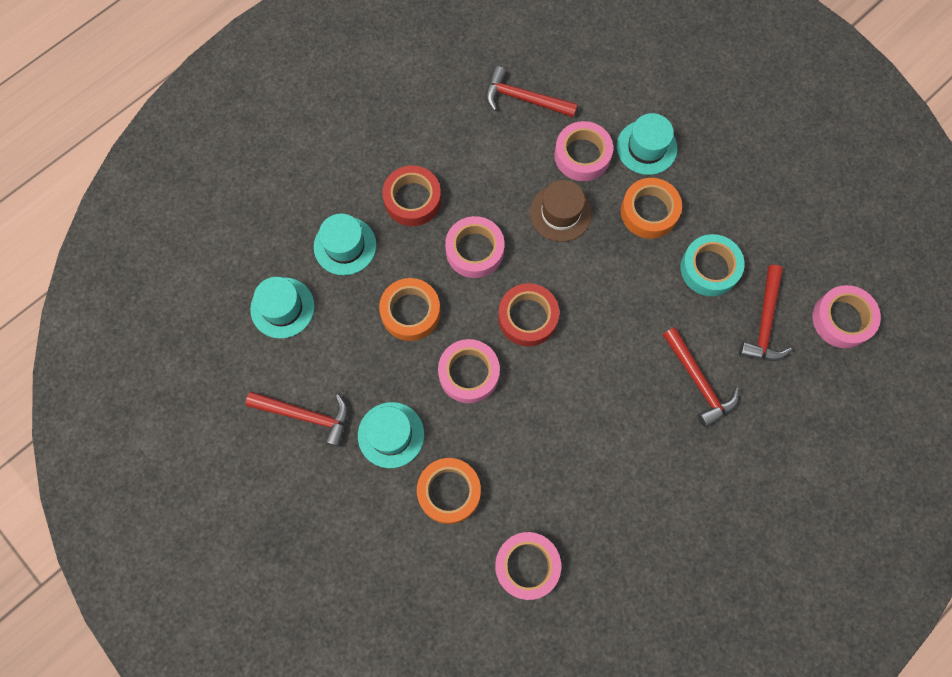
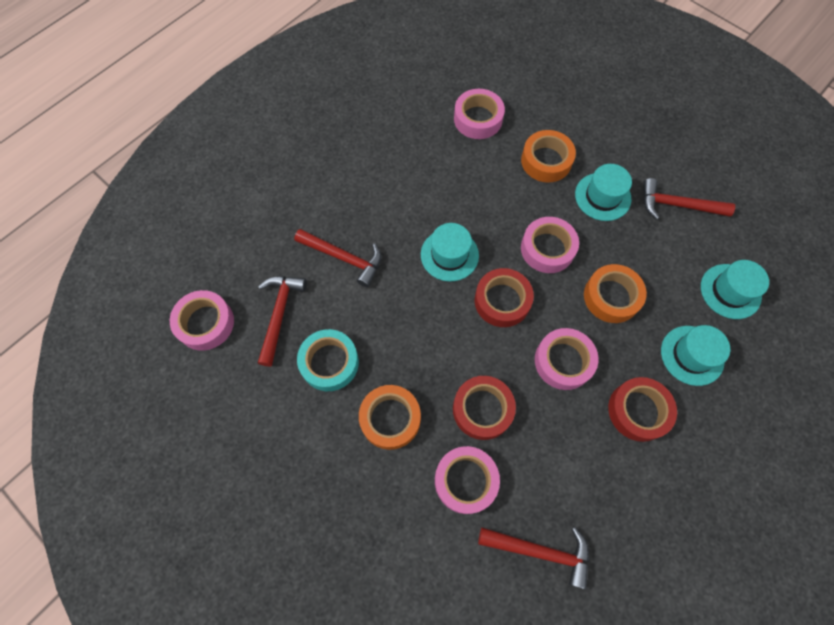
camera: 175 degrees right, 5 degrees down
brown hat [530,180,592,242] -> red tape [453,376,516,440]
turquoise hat [617,113,677,175] -> turquoise hat moved to [421,223,479,281]
red hammer [663,327,739,428] -> red hammer turned 150 degrees clockwise [294,229,382,287]

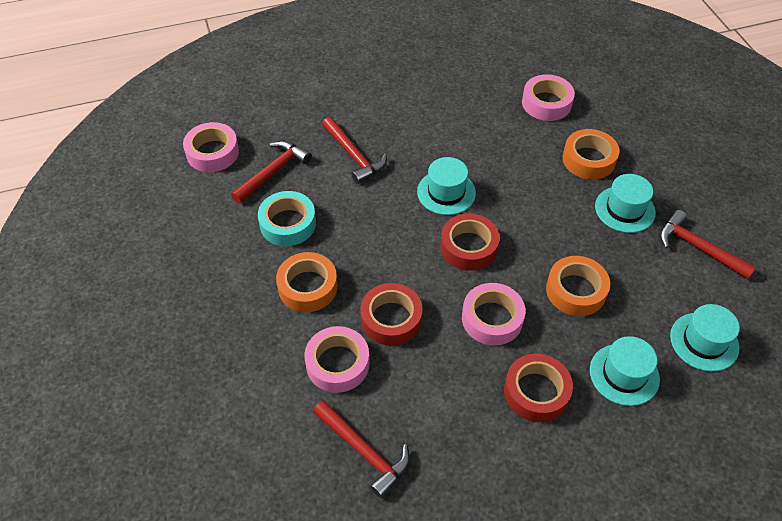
camera: 30 degrees right, 15 degrees down
pink tape [521,217,579,273] -> none

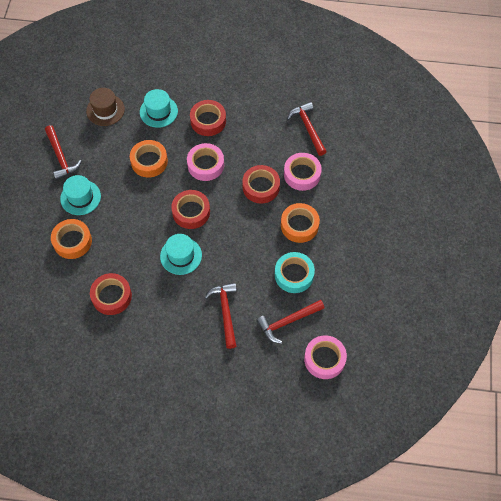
camera: 155 degrees left, 10 degrees up
pink tape [522,74,575,121] -> none
turquoise hat [670,304,740,372] -> brown hat [86,88,125,126]
none -> red tape [90,273,132,315]

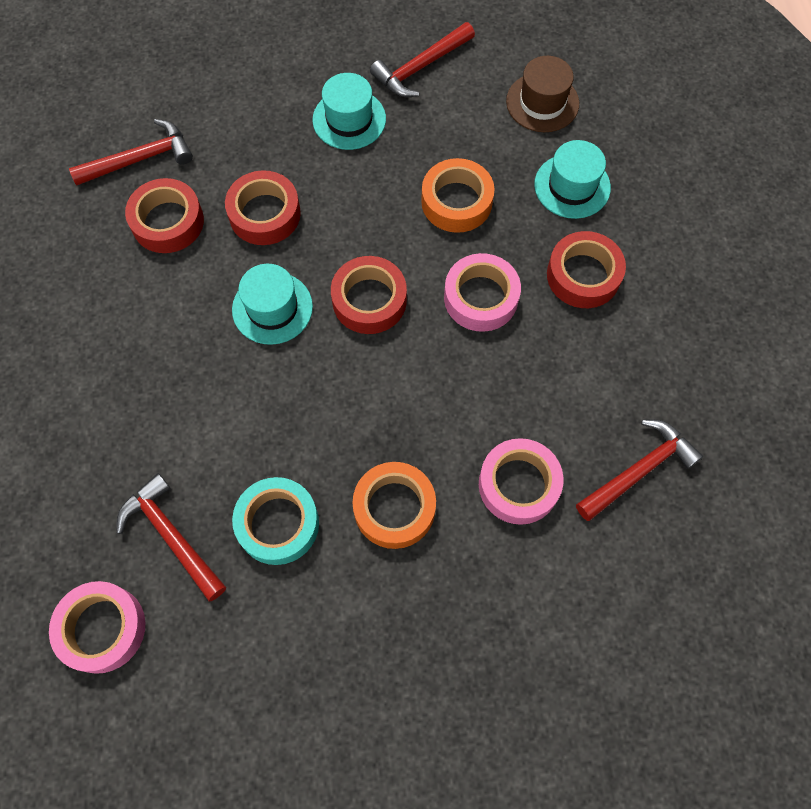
camera: 75 degrees right, 5 degrees up
orange tape [51,219,92,259] -> none
red hammer [205,283,237,349] -> red hammer moved to [69,119,193,186]
red tape [242,165,280,204] -> red tape moved to [225,170,301,245]

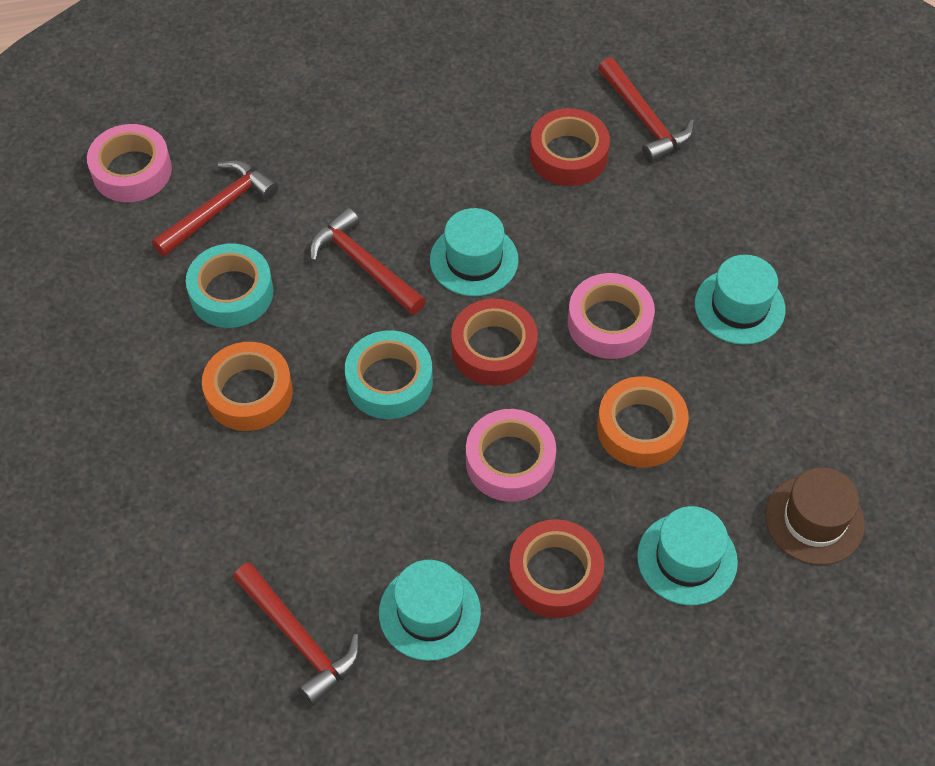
camera: 85 degrees right, 10 degrees down
red tape [225,170,301,245] -> none
red hammer [370,22,475,97] -> red hammer moved to [310,208,426,315]
pink tape [479,438,564,525] -> pink tape moved to [568,273,655,359]
none -> turquoise tape [345,330,433,419]
none -> turquoise hat [379,560,481,661]

